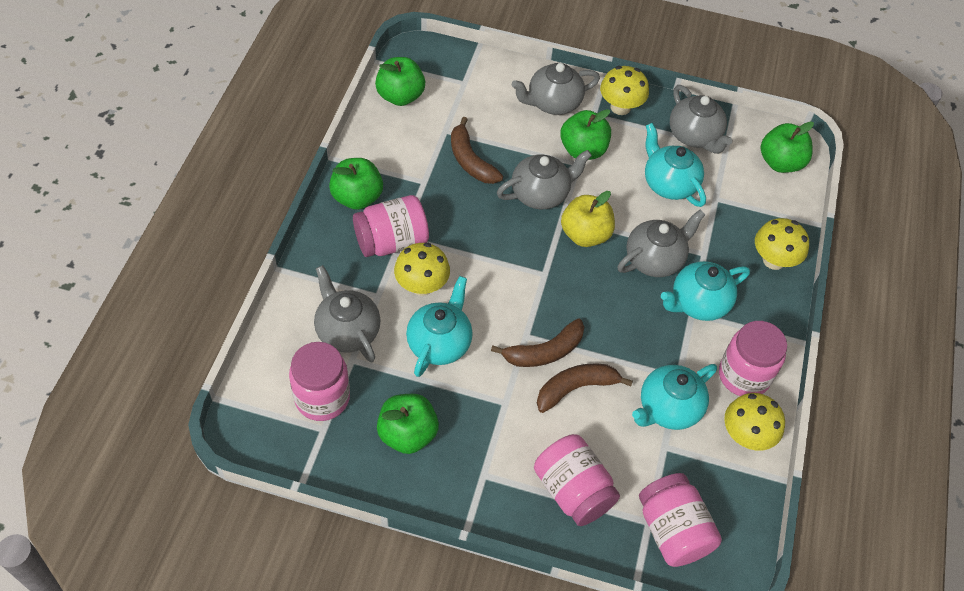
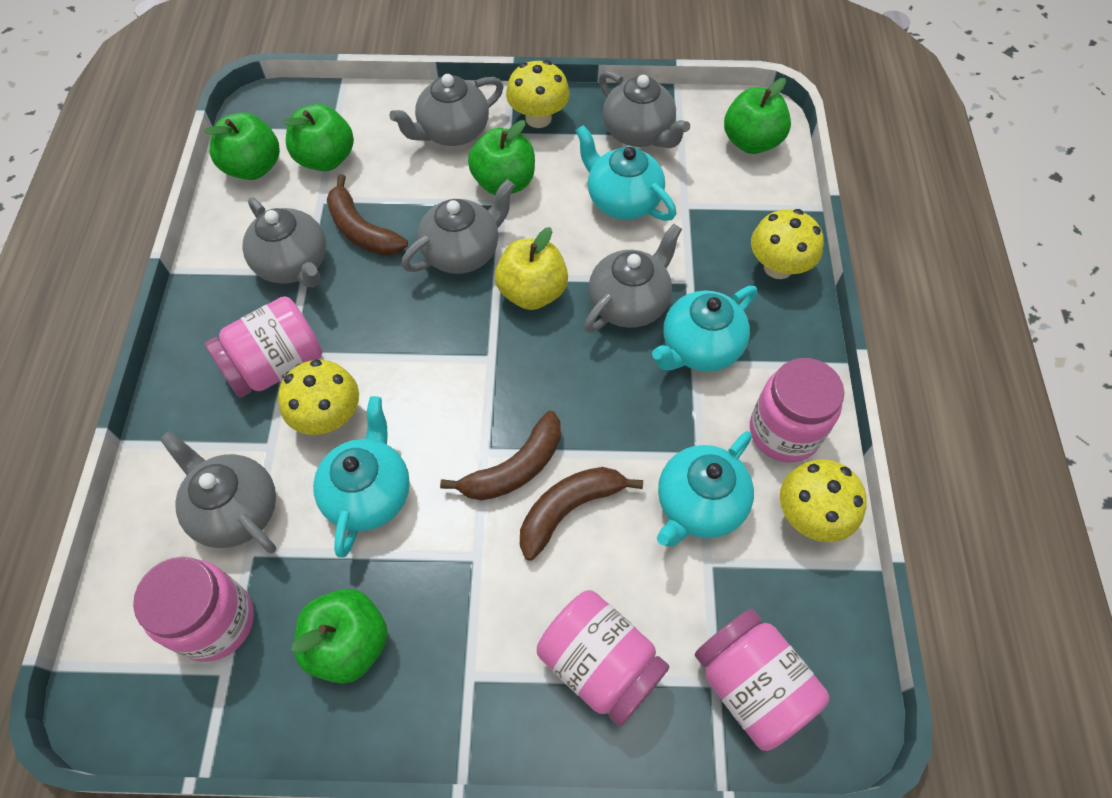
camera: 10 degrees left, 5 degrees up
green apple [329,158,383,210] -> green apple moved to [284,104,354,171]
none -> grey teapot [242,198,326,287]

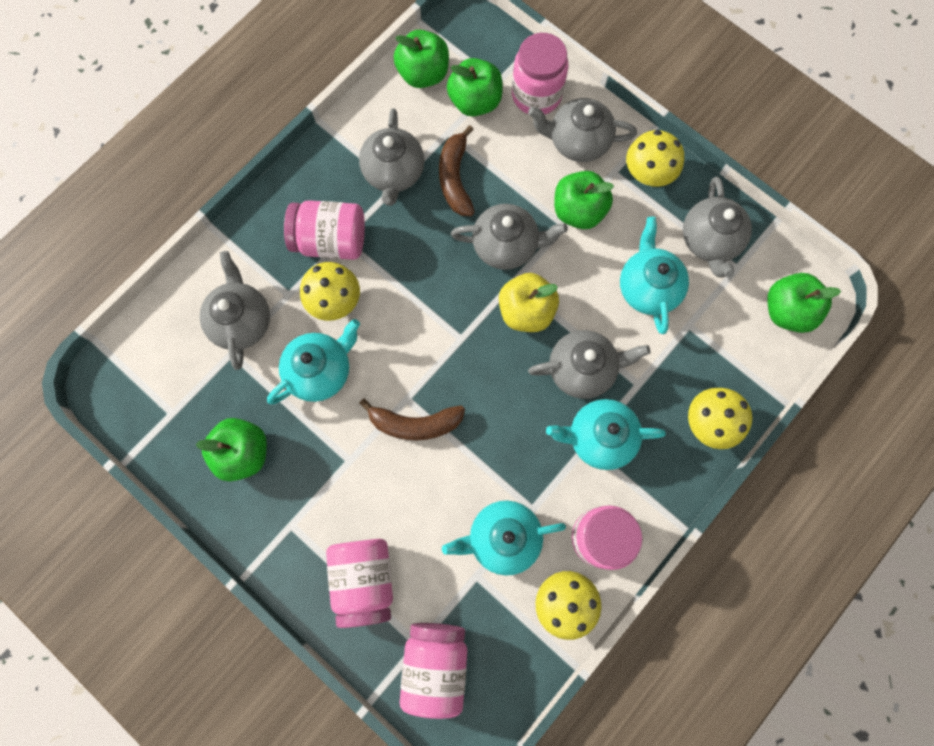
camera: 40 degrees right, 15 degrees up
pink jar [133,557,254,662] -> pink jar moved to [512,33,568,115]
brown banana [520,467,643,560] -> none

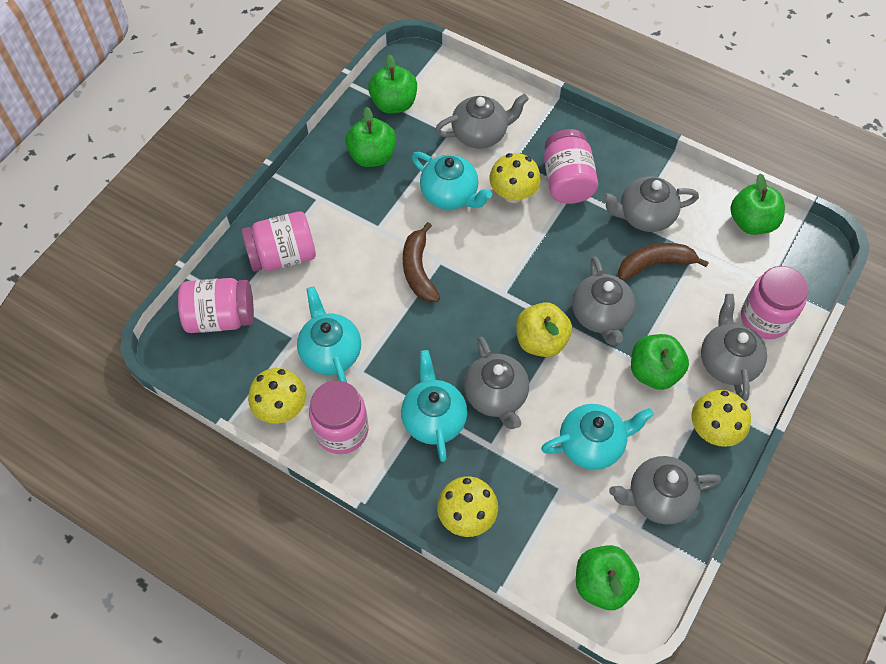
camera: 80 degrees right, 15 degrees down
green apple [447,58,503,117] -> green apple moved to [368,54,417,114]

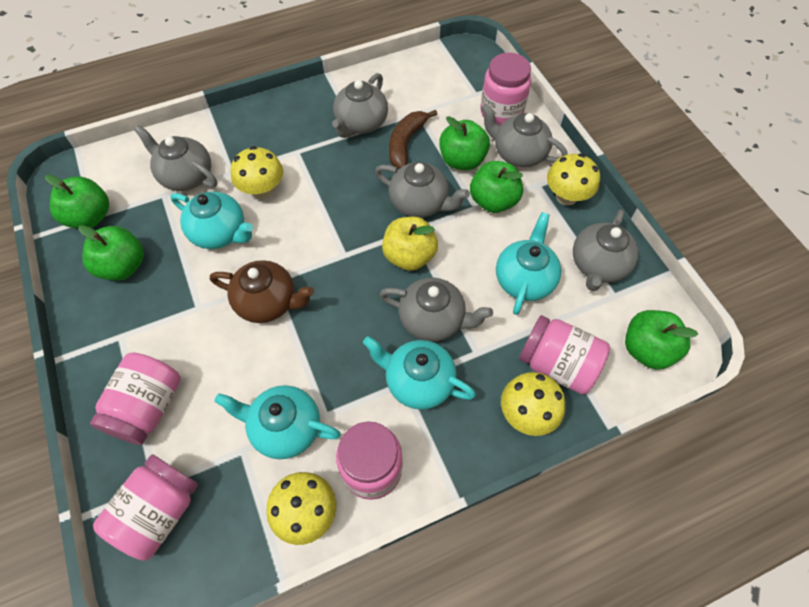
camera: 55 degrees left, 0 degrees up
brown banana [403,222,440,302] -> brown teapot [210,260,314,323]
turquoise teapot [412,152,492,210] -> turquoise teapot turned 45 degrees clockwise [171,192,253,249]
grey teapot [435,94,529,149] -> grey teapot turned 75 degrees counterclockwise [134,125,217,191]
pink jar [544,129,598,204] -> pink jar moved to [519,315,610,395]
green apple [730,173,785,235] -> green apple moved to [439,116,490,170]

